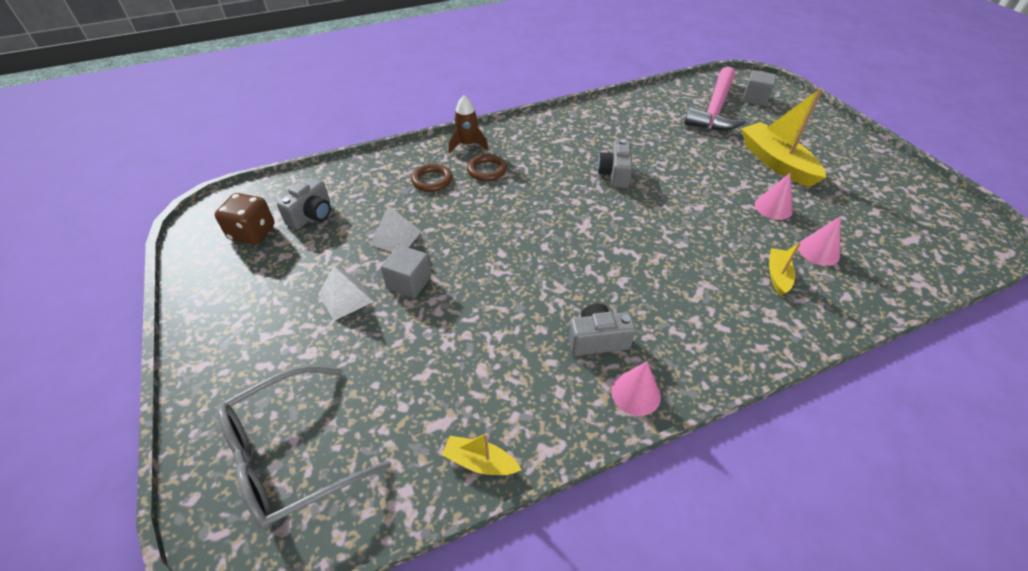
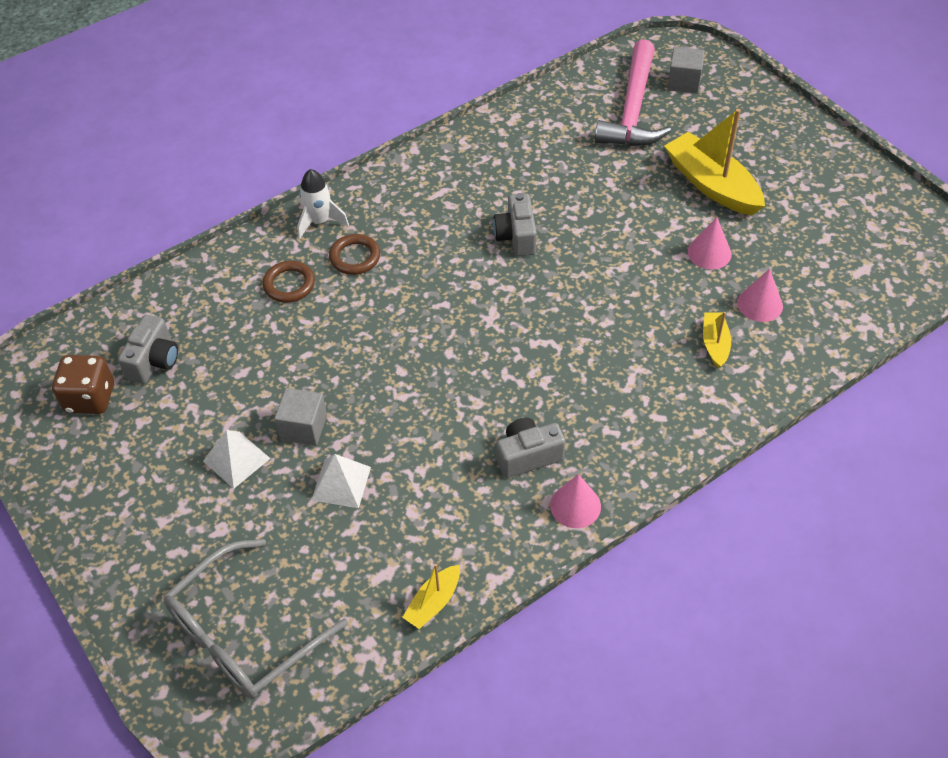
camera: 10 degrees left, 5 degrees up
white pyramid [370,205,421,252] -> white pyramid moved to [312,454,371,508]
yellow boat [442,433,521,475] -> yellow boat turned 60 degrees counterclockwise [402,564,460,629]
brown rocket [449,95,489,154] -> white rocket [297,169,349,239]

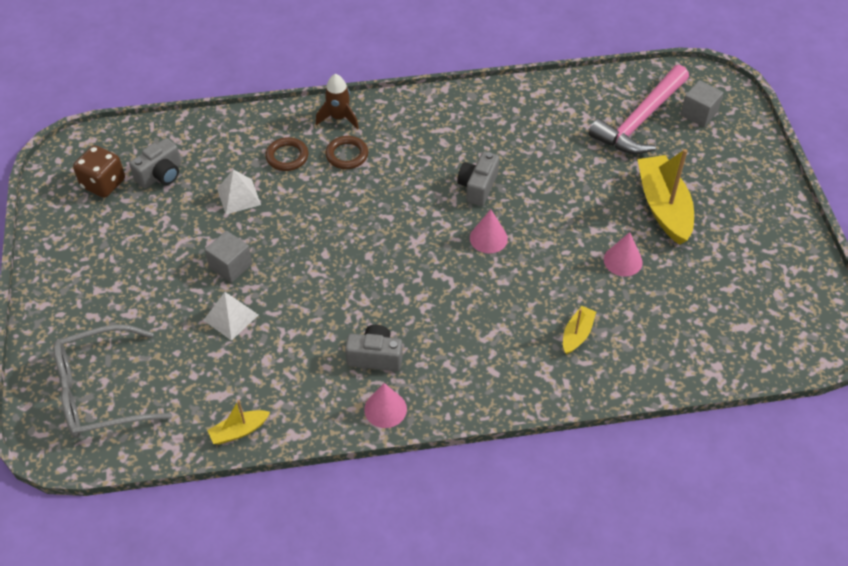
camera: 25 degrees right, 0 degrees up
white pyramid [203,430,271,489] -> white pyramid moved to [217,169,261,214]
white rocket [297,169,349,239] -> brown rocket [316,74,359,130]
pink cone [737,269,783,322] -> pink cone moved to [470,209,508,253]

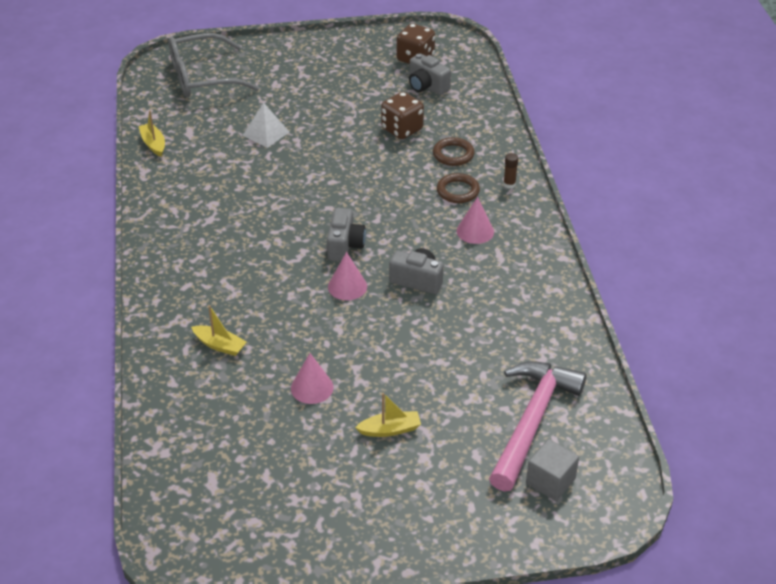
camera: 90 degrees right, 10 degrees down
grey glasses [54,324,172,438] -> grey glasses turned 90 degrees counterclockwise [169,33,259,98]
grey cube [205,231,252,283] -> none
white pyramid [217,169,261,214] -> brown dice [381,92,424,139]
brown rocket [316,74,359,130] -> brown glue stick [503,153,518,189]
grey camera [345,325,403,371] -> grey camera moved to [327,208,366,261]
pink cone [364,383,407,428] -> pink cone moved to [457,197,494,244]
pink hammer [589,65,689,154] -> pink hammer turned 75 degrees clockwise [489,361,587,491]
yellow boat [637,149,694,245] -> yellow boat [355,393,421,437], size x0.50

